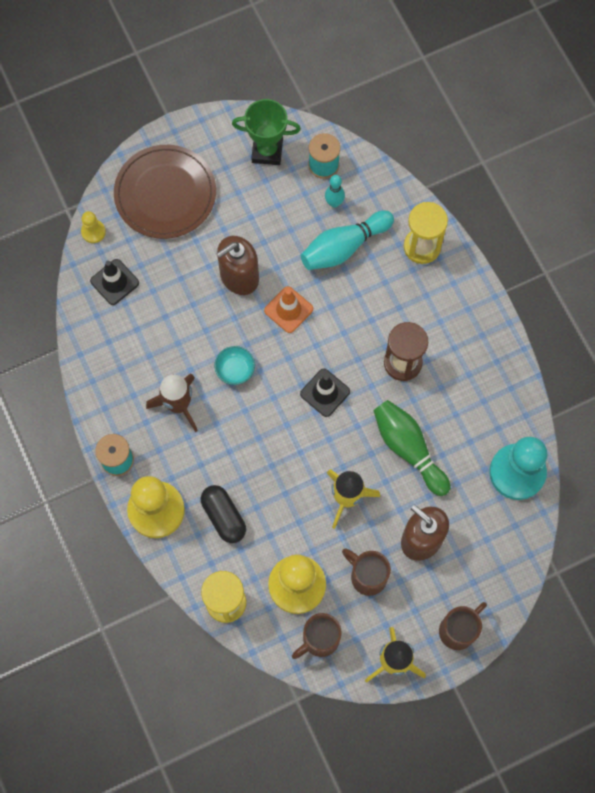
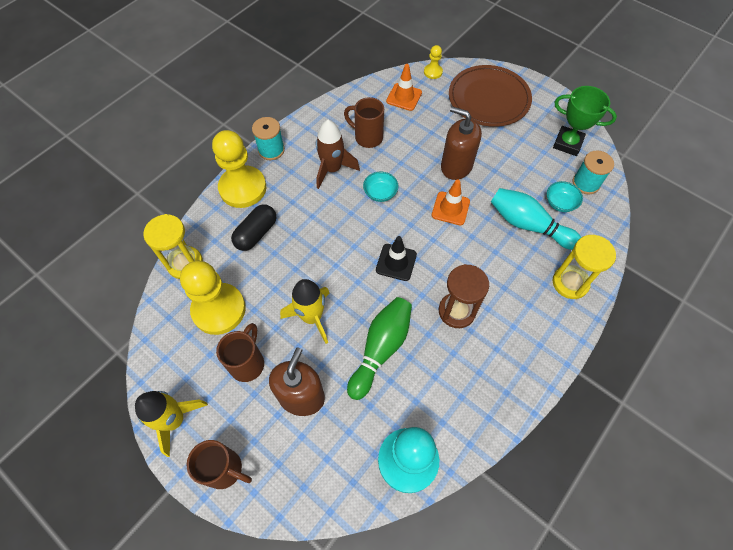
camera: 65 degrees right, 10 degrees down
black traffic cone [90,259,139,305] -> orange traffic cone [386,64,422,111]
green trophy [232,99,301,165] -> green trophy turned 45 degrees counterclockwise [553,86,617,156]
brown mug [292,613,342,659] -> brown mug moved to [344,97,384,148]
turquoise bowling pin [325,175,345,208] -> turquoise bowl [547,181,583,212]

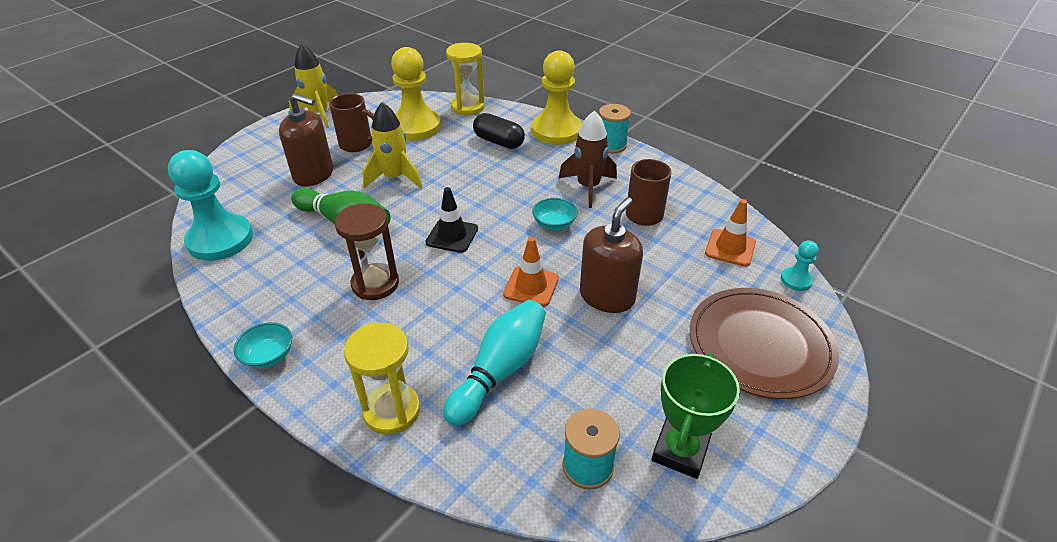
camera: 90 degrees right, 20 degrees down
brown mug [187,440,252,489] -> none
yellow pawn [424,45,443,79] -> turquoise pawn [781,240,818,291]
turquoise bowl [547,181,583,212] -> turquoise bowl moved to [234,322,292,369]

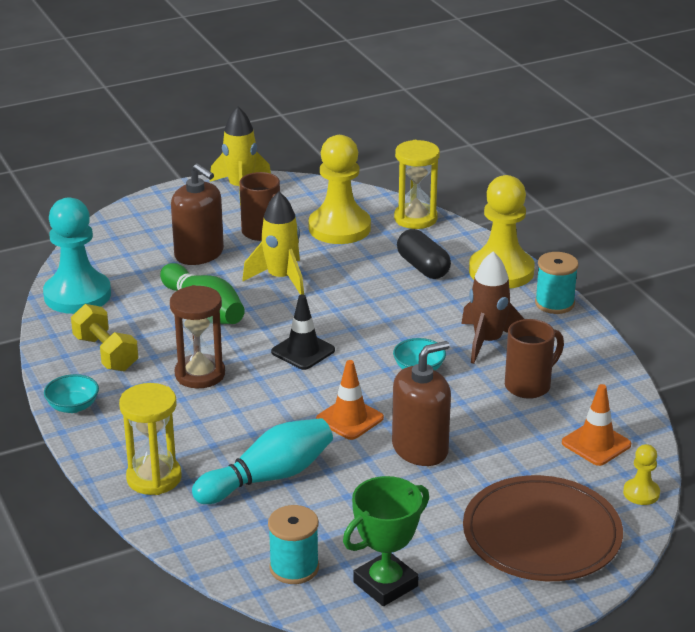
camera: 25 degrees right, 10 degrees down
turquoise pawn [781,240,818,291] -> yellow pawn [623,444,660,505]
none -> yellow dumbbell [71,304,139,371]

